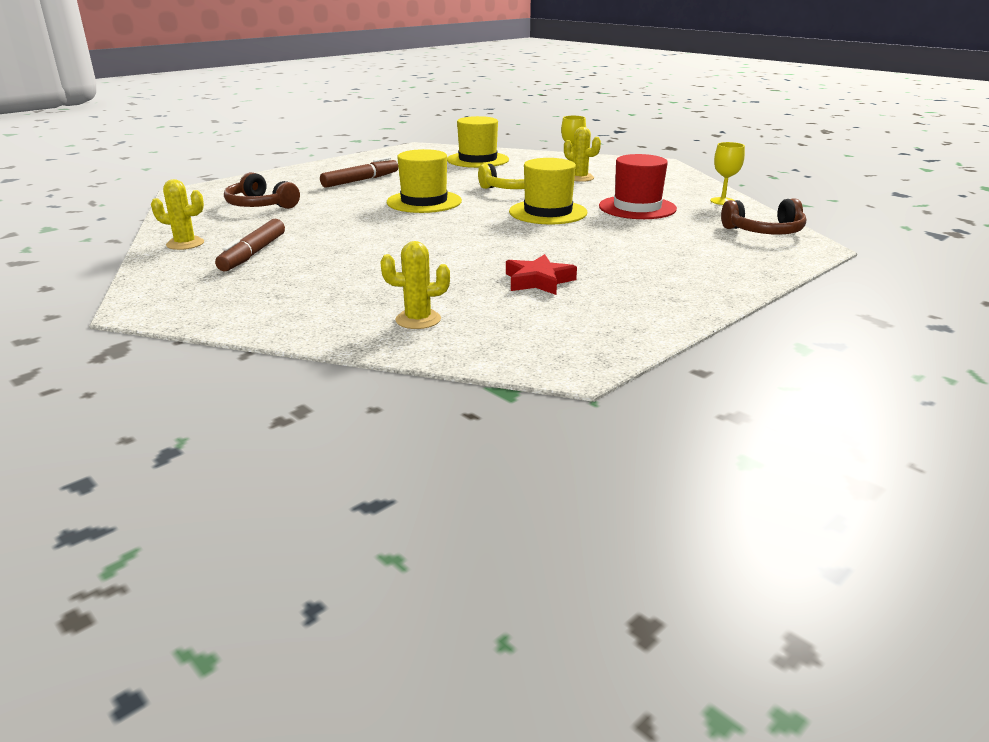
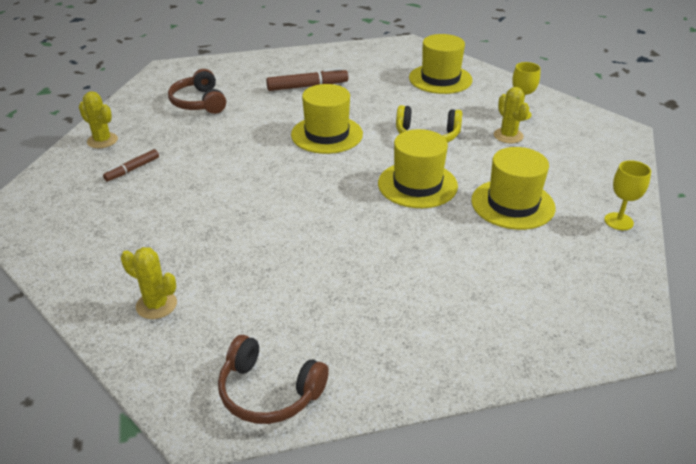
camera: 30 degrees right, 10 degrees up
brown marker [215,219,285,271] -> brown marker [103,149,159,181], size x0.62
red star [506,254,577,295] -> none
red hat [599,154,677,219] -> yellow hat [471,147,556,230]
brown headphones [721,198,806,234] -> brown headphones moved to [218,335,329,424]

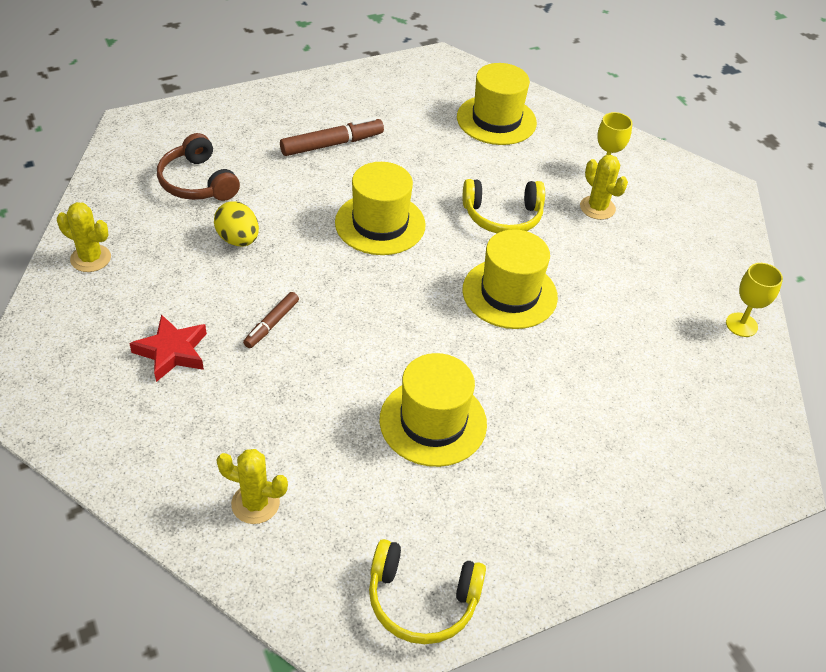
camera: 15 degrees left, 10 degrees up
brown marker [103,149,159,181] -> brown marker moved to [243,292,299,348]
brown headphones [218,335,329,424] -> yellow headphones [369,539,486,644]
yellow hat [471,147,556,230] -> yellow hat moved to [380,353,487,467]
none -> red star [129,314,207,382]
none -> yellow egg [214,201,259,246]

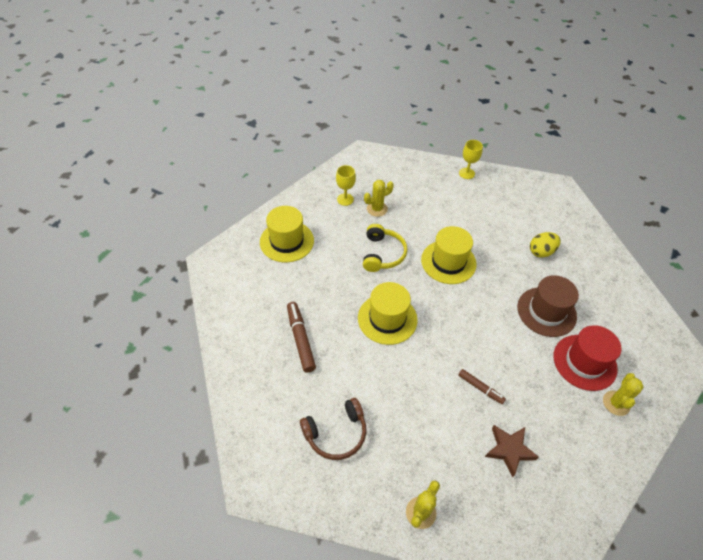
camera: 80 degrees left, 5 degrees up
red star [129,314,207,382] -> brown star [485,425,539,477]
yellow egg [214,201,259,246] -> yellow egg moved to [530,232,561,258]
yellow headphones [369,539,486,644] -> none
yellow hat [380,353,487,467] -> brown hat [517,275,579,337]
none -> red hat [554,325,621,391]

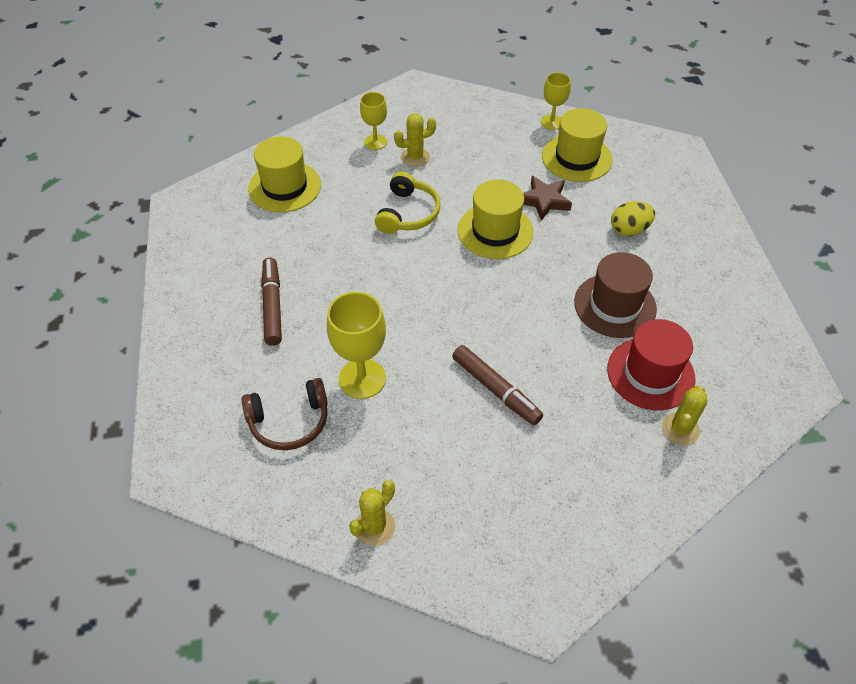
camera: 10 degrees right, 0 degrees up
yellow hat [358,282,418,345] -> yellow hat moved to [542,108,613,182]
brown marker [458,369,506,404] -> brown marker [452,345,543,425], size x1.61
brown star [485,425,539,477] -> brown star moved to [523,176,572,220]
none -> yellow goblet [327,292,386,399]

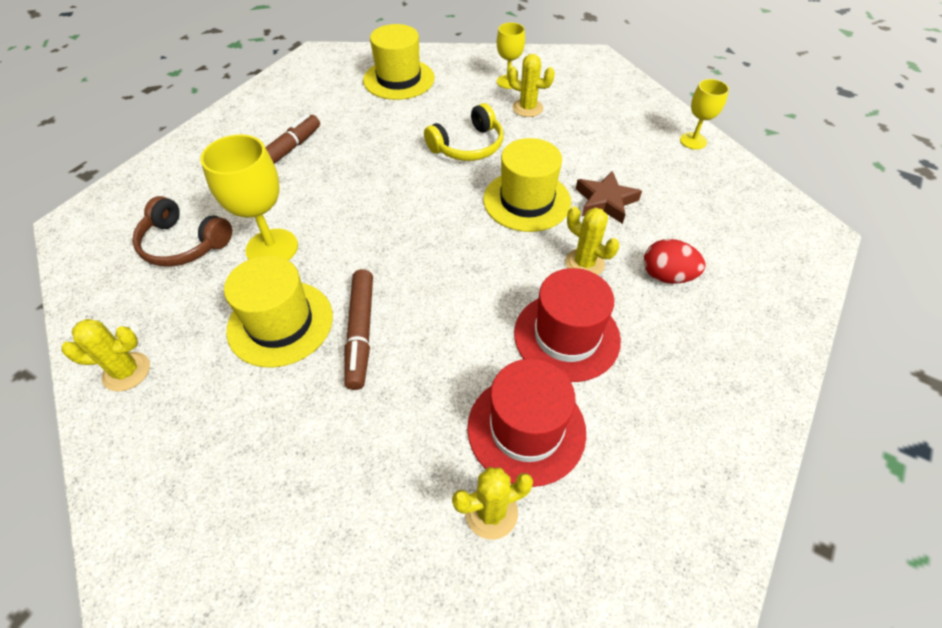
camera: 40 degrees right, 0 degrees up
yellow hat [542,108,613,182] -> yellow hat moved to [224,255,333,368]
brown hat [574,252,657,338] -> red hat [514,268,621,382]
yellow egg [611,201,655,236] -> red egg [644,239,705,284]
none -> yellow cactus [565,207,619,275]

